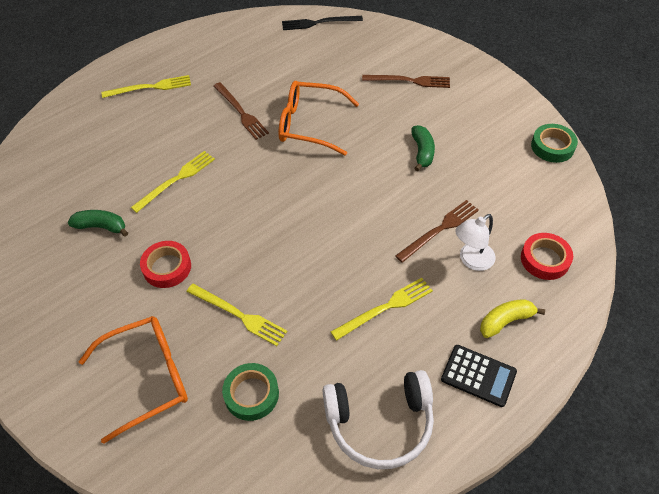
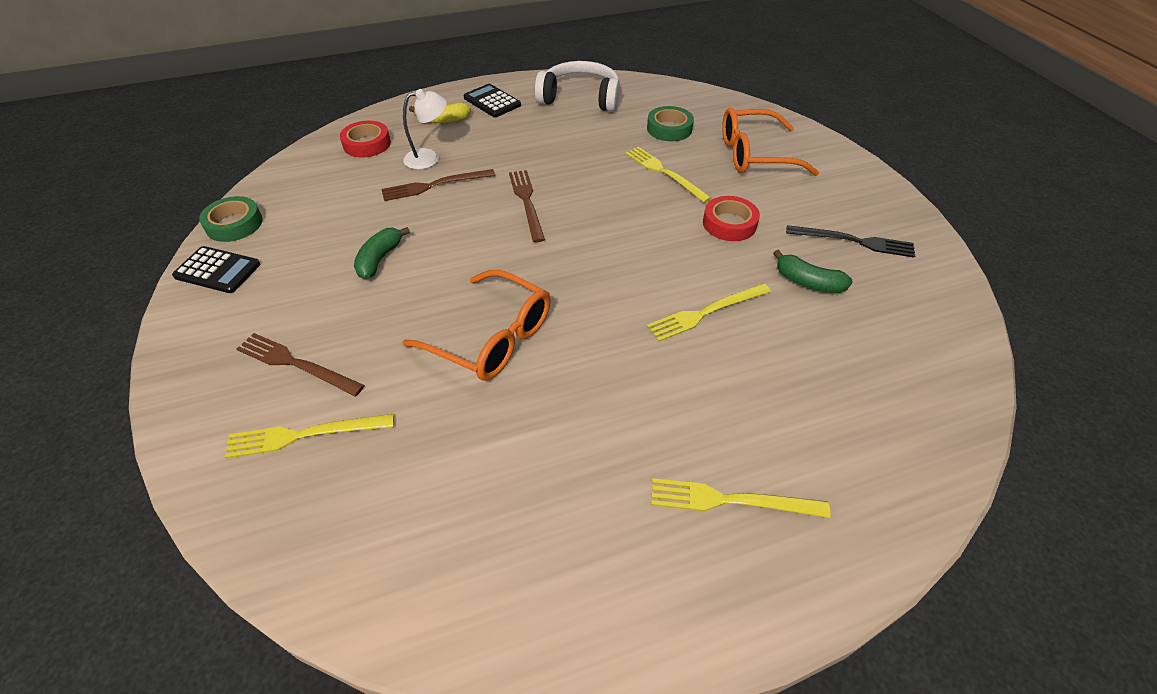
camera: 160 degrees left, 5 degrees down
brown fork [214,82,269,140] -> brown fork moved to [509,170,545,242]
black fork [282,16,363,30] -> black fork moved to [786,225,915,258]
yellow fork [331,278,433,341] -> yellow fork moved to [225,414,394,458]
none -> black calculator [172,246,260,293]

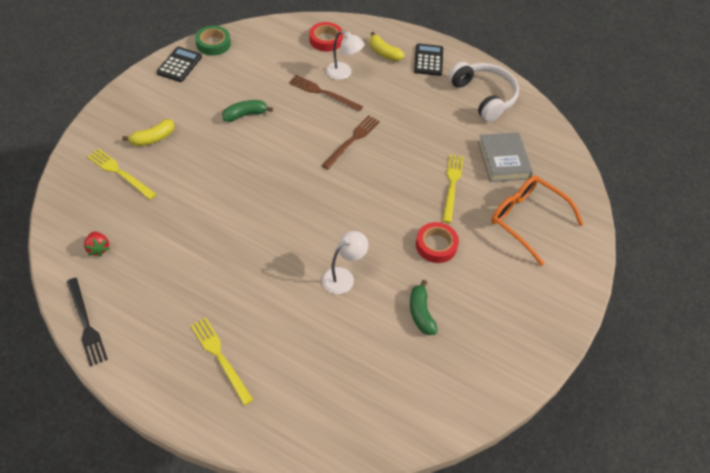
camera: 45 degrees right, 5 degrees up
black calculator [172,246,260,293] -> black calculator turned 135 degrees counterclockwise [157,47,202,82]
brown fork [237,333,365,396] -> yellow banana [122,119,175,146]
orange glasses [402,270,550,381] -> none
green tape [647,106,694,141] -> grey book [478,132,533,182]
yellow fork [647,283,771,342] -> white lamp [322,231,368,294]
black fork [786,225,915,258] -> black fork moved to [67,278,108,367]
none -> red strawberry [84,231,110,256]

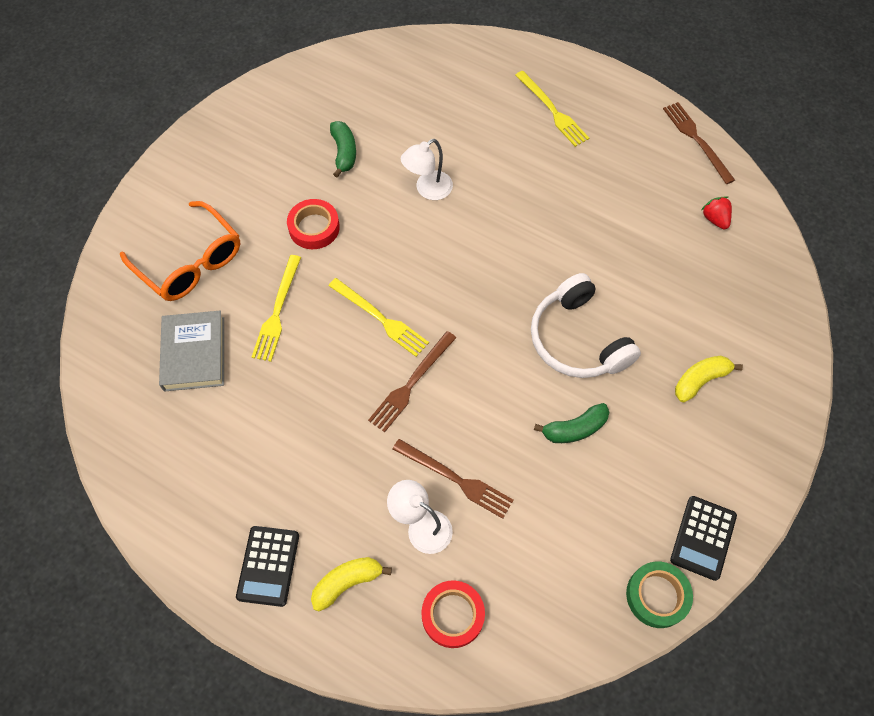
camera: 175 degrees left, 10 degrees up
black fork [67,278,108,367] -> brown fork [663,102,735,184]
yellow fork [87,148,157,200] -> yellow fork moved to [328,278,429,357]
yellow banana [369,32,405,61] -> yellow banana turned 75 degrees counterclockwise [311,557,392,612]
white headphones [448,62,519,122] -> white headphones moved to [531,273,641,378]

